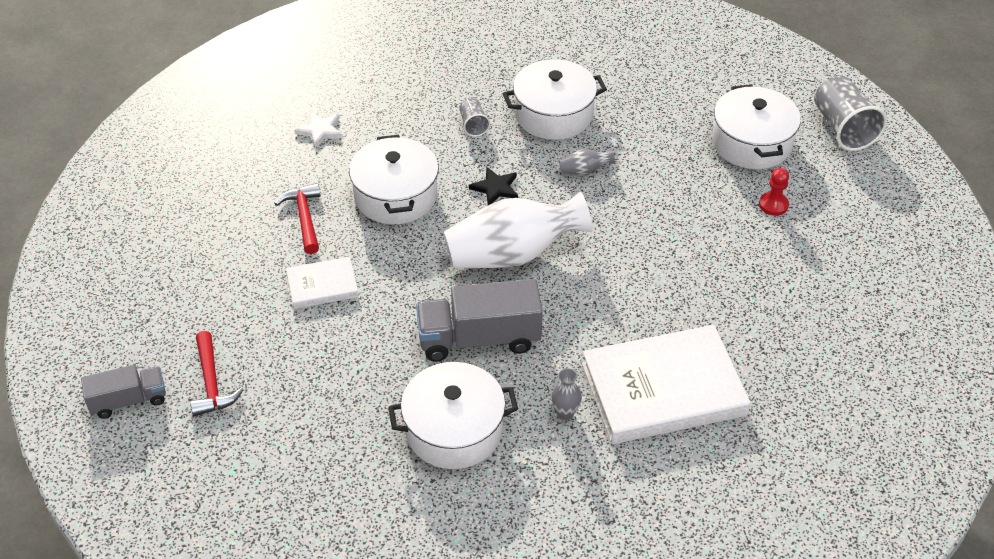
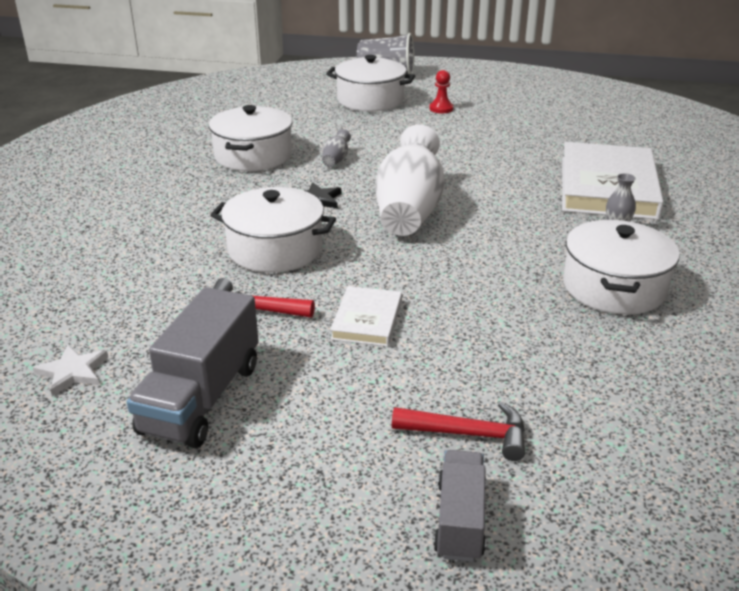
camera: 65 degrees left, 15 degrees down
white star [294,112,343,148] -> white star moved to [32,345,108,396]
grey truck [416,279,543,362] -> grey truck moved to [127,287,259,448]
grey cup [459,98,490,137] -> none

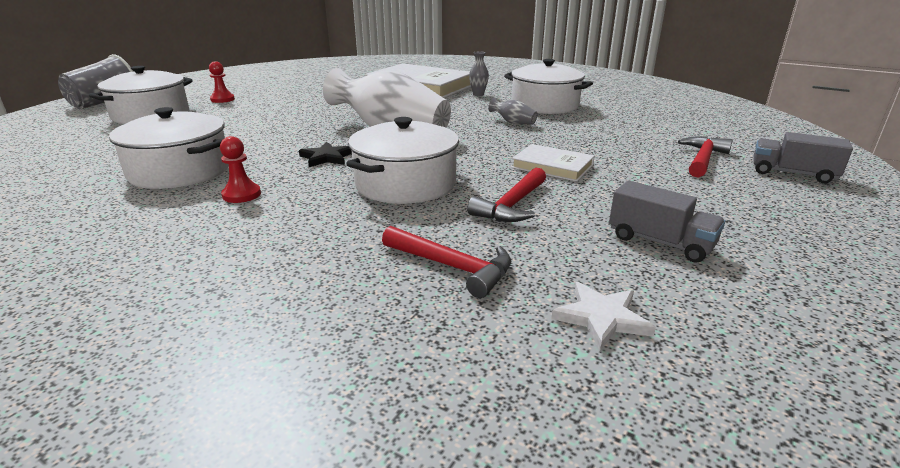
camera: 70 degrees left, 5 degrees down
grey truck [127,287,259,448] -> grey truck [609,181,725,263], size x0.60
grey vase [322,129,351,167] -> grey vase moved to [488,98,538,124]
none -> red pawn [220,136,261,203]
none -> red hammer [382,226,511,298]

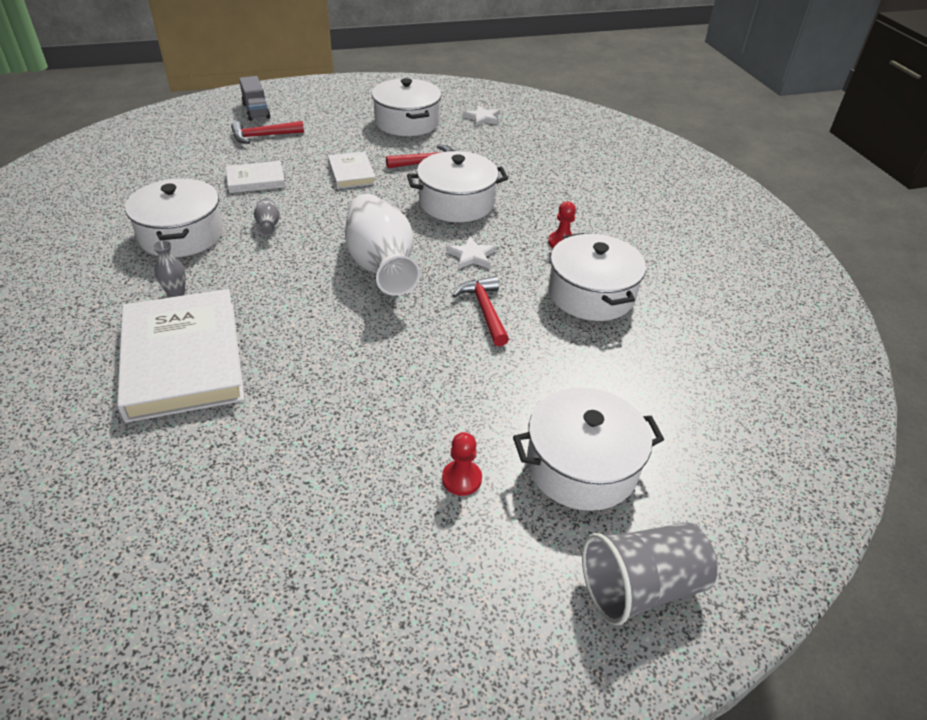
camera: 140 degrees left, 15 degrees up
black star [299,142,352,167] -> white star [446,236,497,269]
red hammer [382,226,511,298] -> red hammer moved to [452,276,509,346]
grey truck [609,181,725,263] -> white pot [372,78,442,136]
none -> white book [226,161,285,193]

